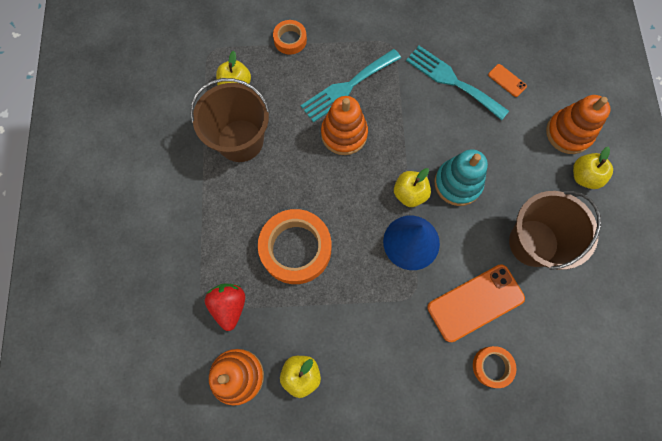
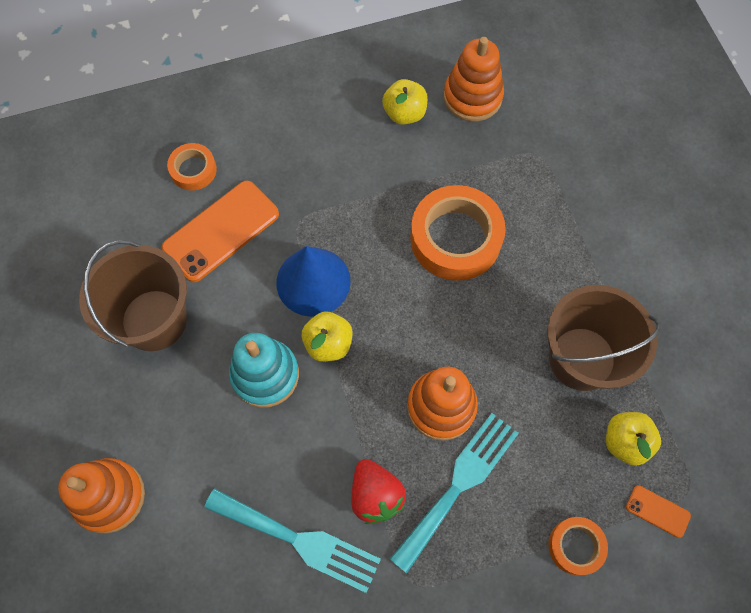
camera: 165 degrees right, 5 degrees down
red strawberry [205,283,245,331] -> red strawberry moved to [352,459,406,524]
orange phone [488,64,527,97] -> orange phone moved to [626,485,691,538]
yellow apple [573,147,613,189] -> none

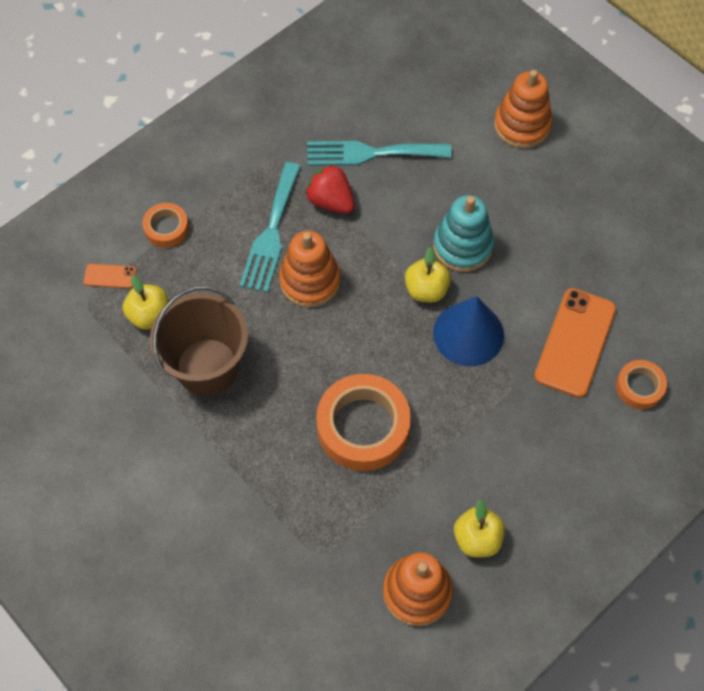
camera: 155 degrees right, 5 degrees down
brown bucket [79,240,187,351] -> none

